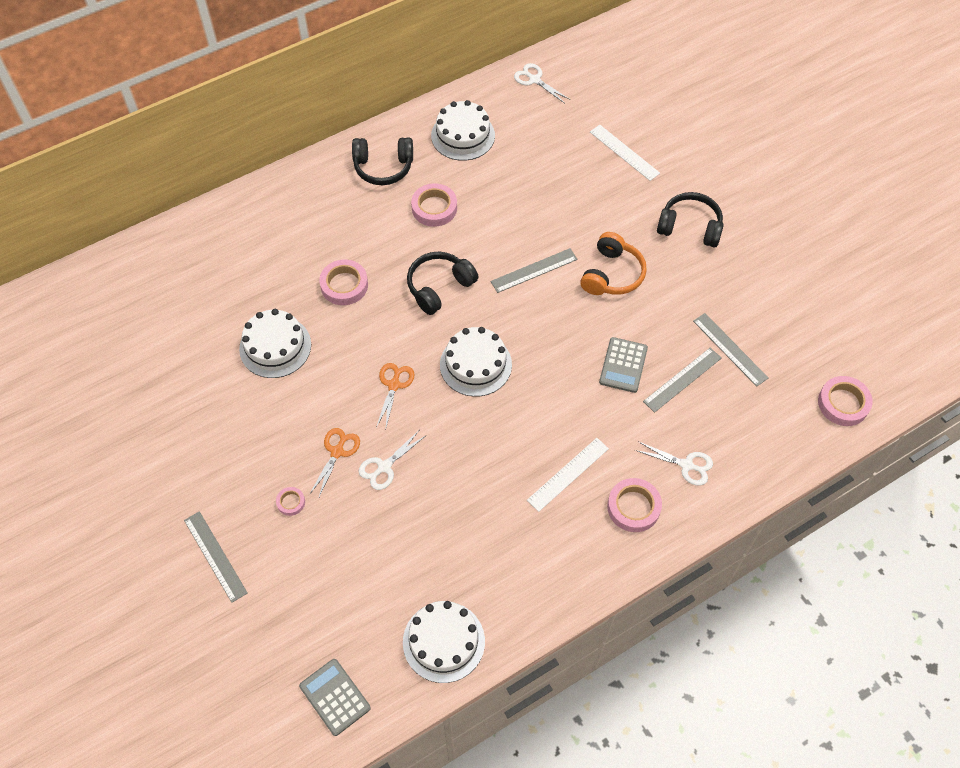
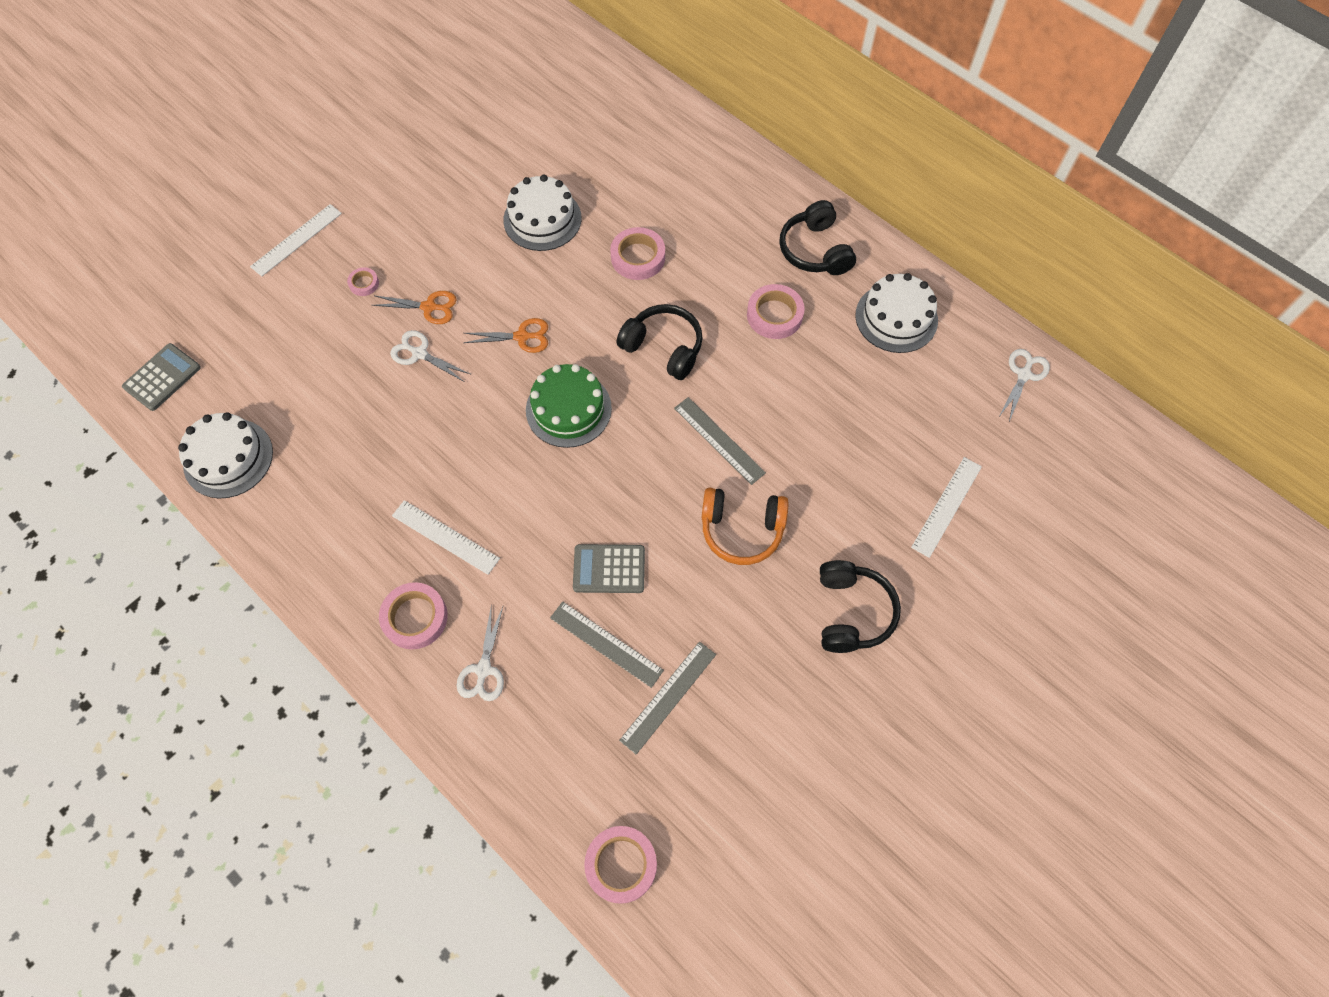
camera: 75 degrees right, 5 degrees up
grey ruler [184,511,248,603] -> white ruler [250,204,342,276]
white cake [440,327,512,397] -> green cake [526,364,612,448]

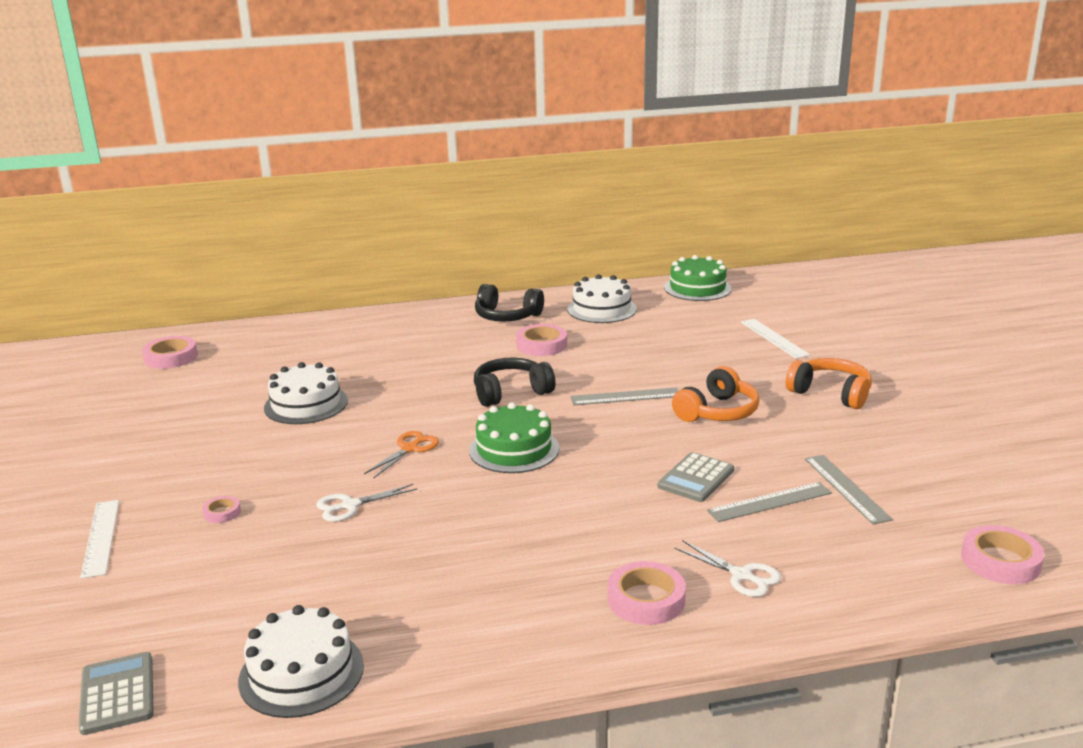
camera: 55 degrees left, 40 degrees down
orange scissors [372,291,457,324] -> none
white ruler [392,500,500,575] -> none
pink tape [610,227,665,280] -> pink tape moved to [142,336,198,369]
black headphones [820,560,901,653] -> orange headphones [786,358,872,409]
white scissors [1000,349,1050,422] -> green cake [664,255,732,301]

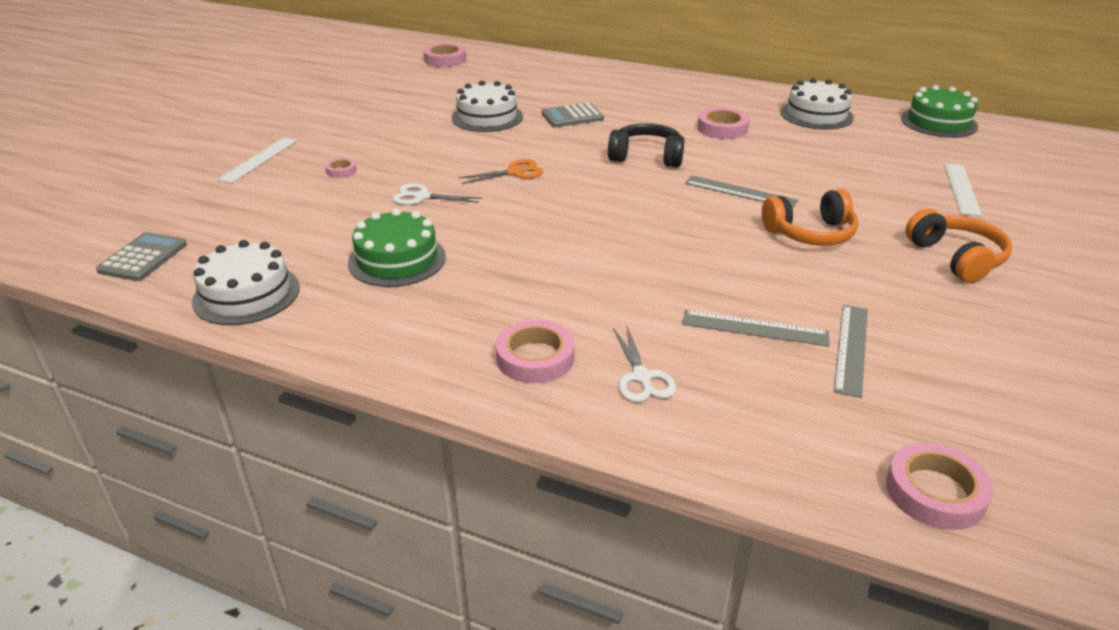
camera: 35 degrees right, 10 degrees up
green cake [469,402,559,473] -> green cake moved to [348,209,446,287]
black headphones [475,284,544,322] -> none
grey calculator [658,452,734,502] -> grey calculator moved to [542,103,604,127]

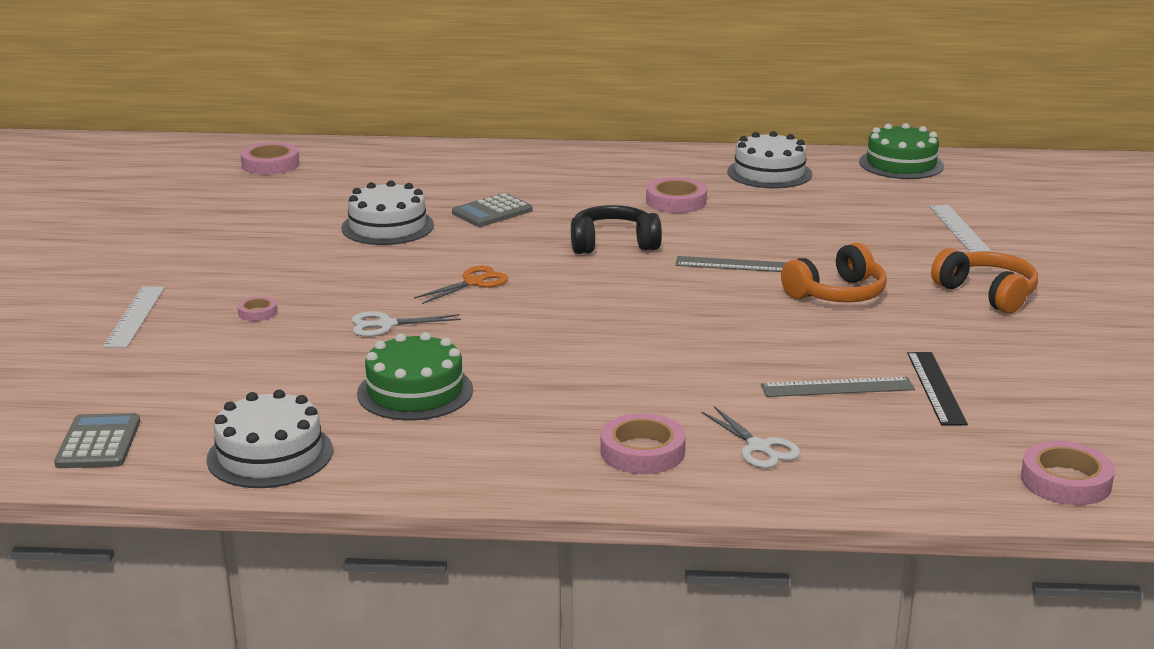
camera: 20 degrees left, 10 degrees down
grey ruler [834,305,868,398] -> black ruler [907,352,968,426]

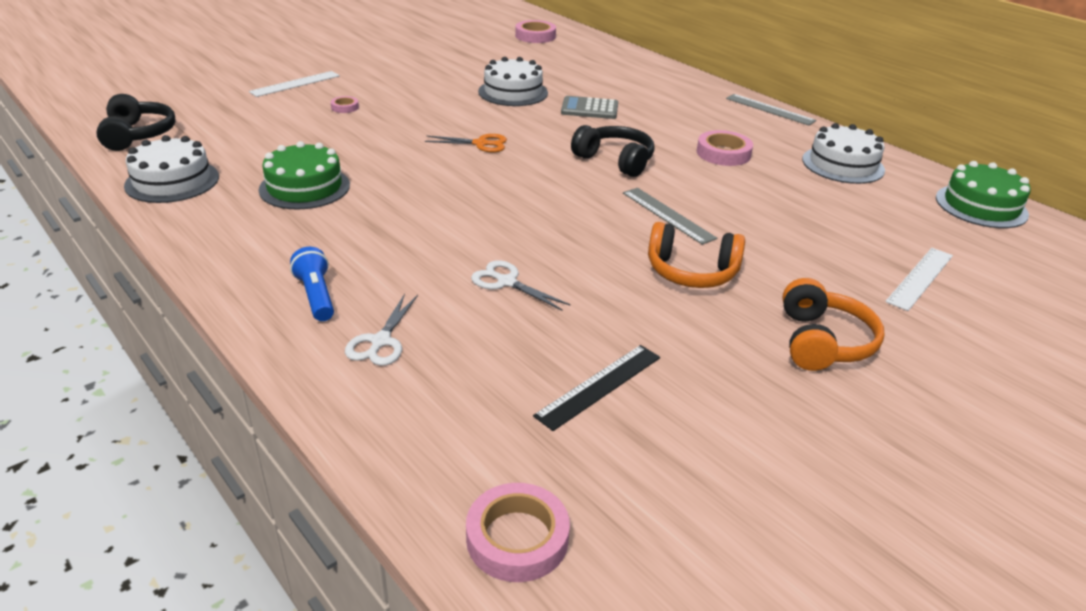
camera: 45 degrees right, 10 degrees up
grey calculator [54,413,140,468] -> black headphones [96,94,176,151]
white scissors [351,311,461,337] -> white scissors moved to [471,260,570,310]
pink tape [600,413,686,474] -> blue flashlight [290,247,334,321]
grey ruler [761,377,915,397] -> grey ruler moved to [726,94,816,126]

